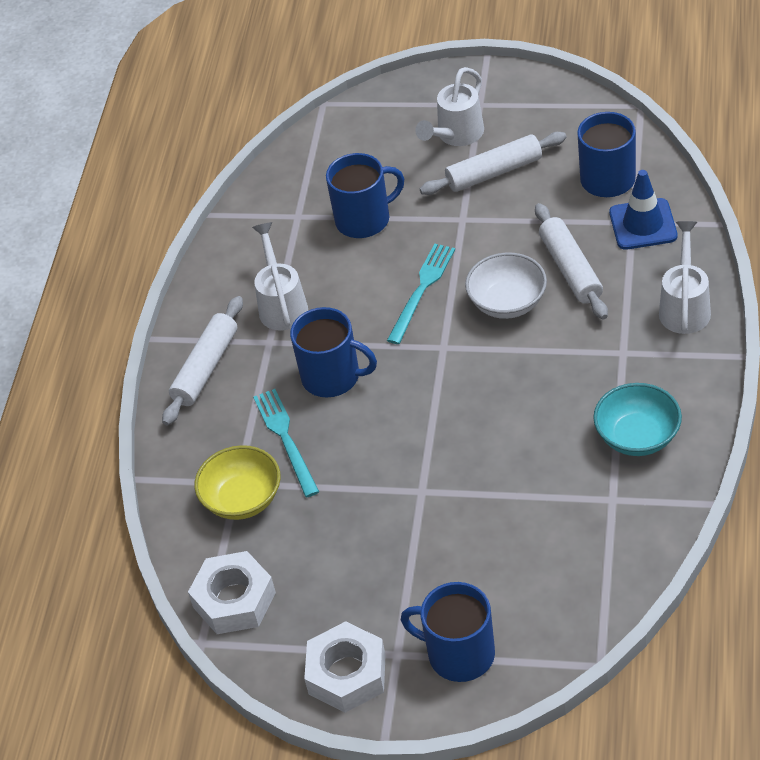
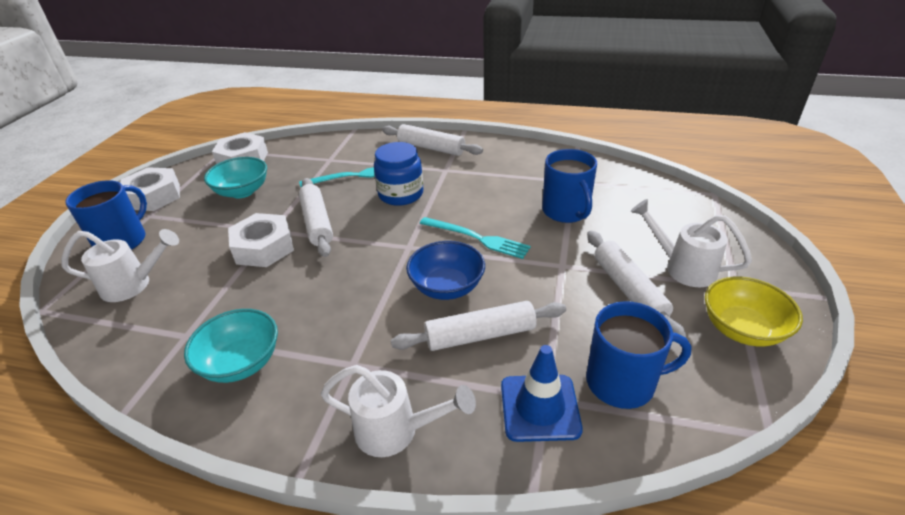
camera: 90 degrees right, 10 degrees down
yellow bowl [195,445,281,520] -> yellow bowl moved to [705,277,803,346]
white watering can [252,222,308,330] -> white watering can moved to [61,229,179,302]
blue mug [290,307,377,397] -> blue jar [374,142,423,206]
white bowl [465,252,547,319] -> blue bowl [406,241,485,300]
none -> turquoise bowl [204,157,267,198]
none -> white nut [228,213,294,267]
none -> white rolling pin [299,178,333,257]

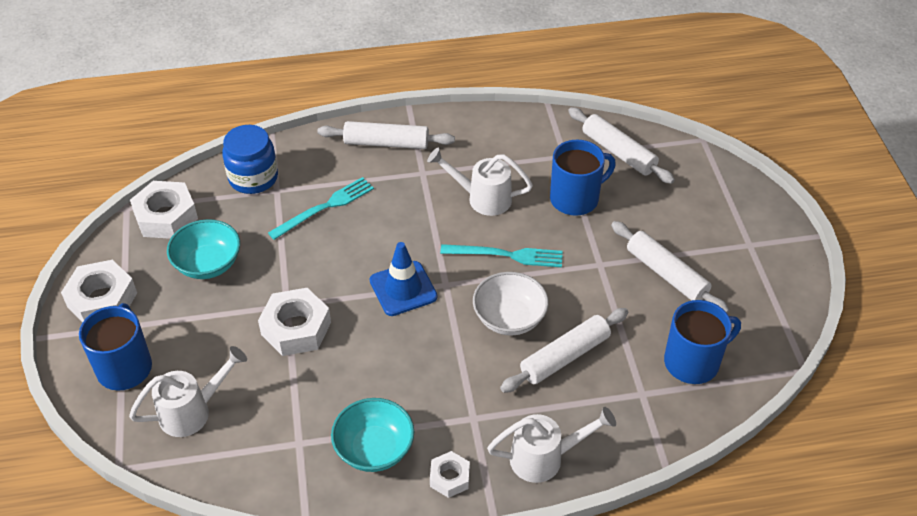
camera: 25 degrees left, 10 degrees up
white rolling pin [299,178,333,257] -> white rolling pin moved to [568,107,675,184]
blue jar [374,142,423,206] -> blue jar moved to [222,125,278,194]
blue bowl [406,241,485,300] -> white bowl [473,272,549,336]
blue traffic cone [501,345,583,442] -> blue traffic cone moved to [370,242,437,316]
blue mug [542,149,597,223] -> blue mug turned 75 degrees counterclockwise [550,140,616,216]
white watering can [631,199,752,287] -> white watering can moved to [427,148,533,216]
yellow bowl [705,277,803,346] -> none
none -> white nut [430,451,470,498]

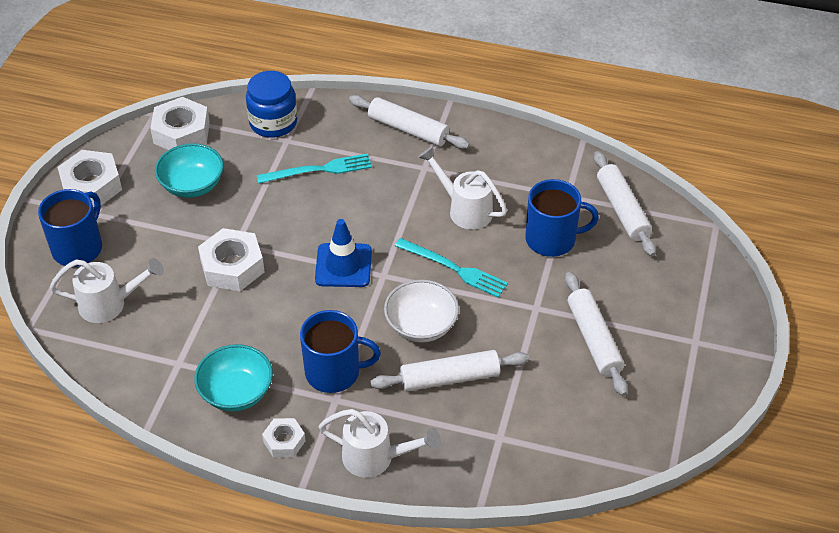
camera: 25 degrees right, 0 degrees up
blue mug [664,300,741,384] -> blue mug moved to [300,310,381,393]

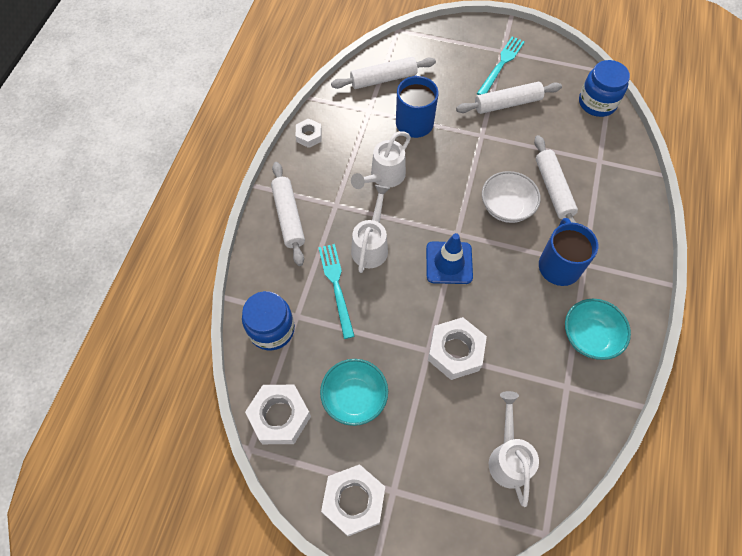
camera: 90 degrees left, 15 degrees up
blue mug [38,189,102,267] -> none
white nut [262,418,306,457] -> white nut moved to [296,118,322,148]
white watering can [319,409,441,478] -> white watering can moved to [351,185,390,273]
white rolling pin [349,95,470,149] -> white rolling pin turned 45 degrees counterclockwise [271,162,305,266]
turquoise fork [395,238,508,297] -> turquoise fork moved to [477,36,525,95]
none -> blue jar [579,60,630,117]

